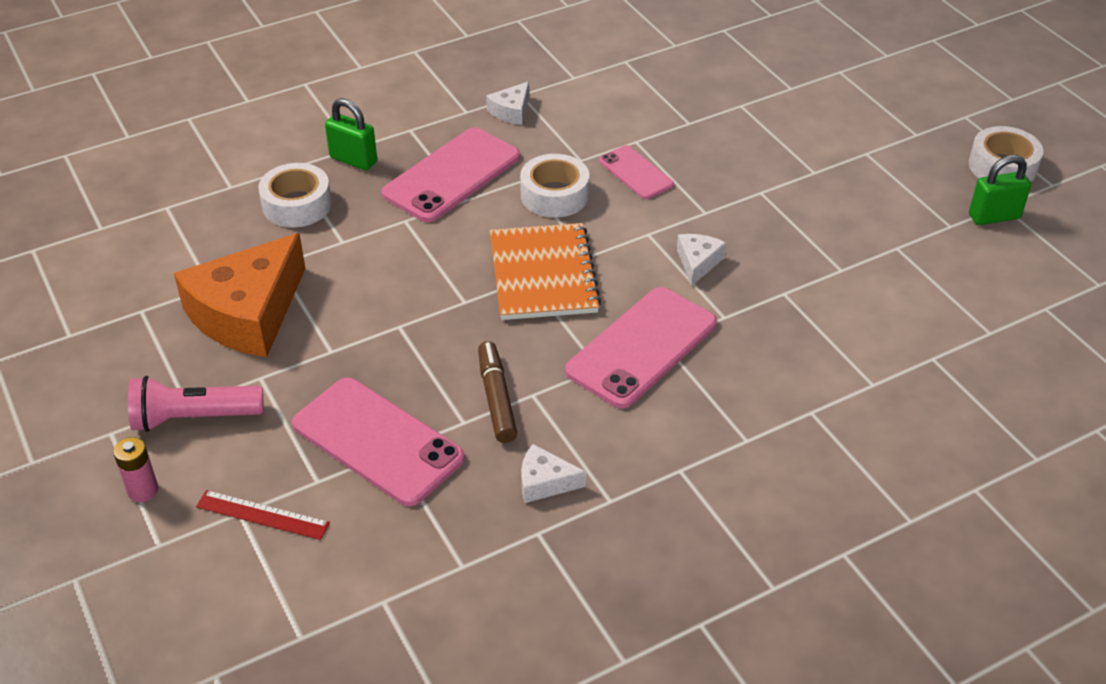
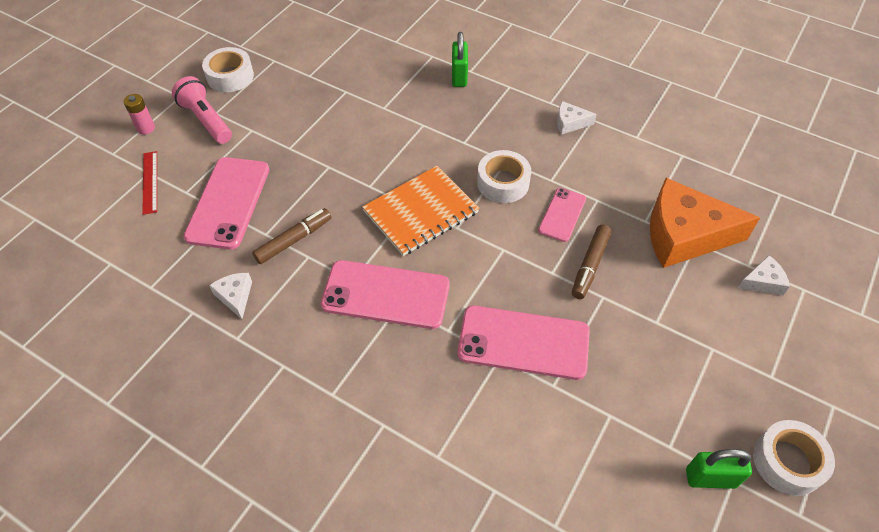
camera: 60 degrees right, 10 degrees up
orange cheese [174,233,306,357] -> orange cheese moved to [650,178,760,268]
white tape [258,163,332,227] -> white tape moved to [202,47,254,92]
pink phone [382,127,520,222] -> pink phone moved to [457,306,590,380]
white cheese [677,234,726,286] -> white cheese moved to [738,255,790,295]
green padlock [969,155,1031,225] -> green padlock turned 45 degrees counterclockwise [686,449,752,489]
none -> brown marker [572,225,611,299]

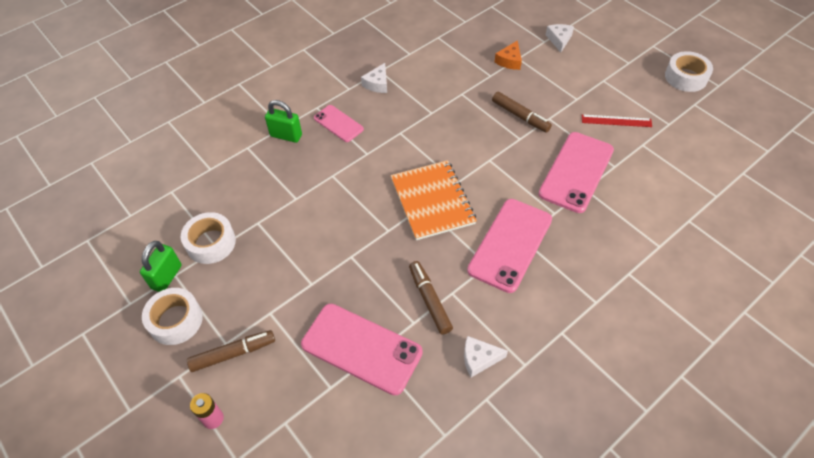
camera: 70 degrees left, 0 degrees up
red ruler [142,151,157,215] -> red ruler moved to [582,114,652,127]
pink flashlight [172,76,232,144] -> brown marker [187,330,275,372]
white tape [477,150,531,203] -> white tape moved to [181,212,236,264]
pink phone [538,188,586,242] -> pink phone moved to [314,105,364,142]
orange cheese [650,178,760,268] -> orange cheese [495,40,522,70], size x0.44
green padlock [686,449,752,489] -> green padlock moved to [140,241,181,292]

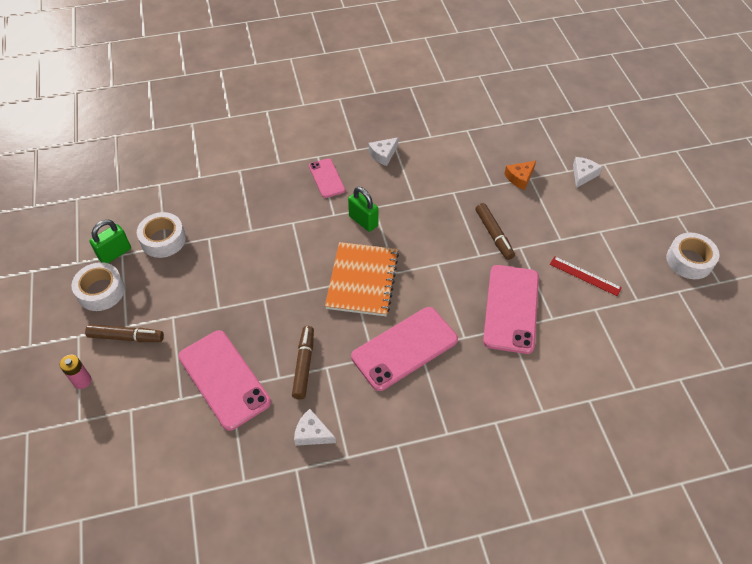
camera: 25 degrees right, 0 degrees up
green padlock [265,100,302,143] -> green padlock moved to [348,187,378,232]
pink phone [539,132,614,213] -> pink phone turned 45 degrees counterclockwise [483,265,539,354]

